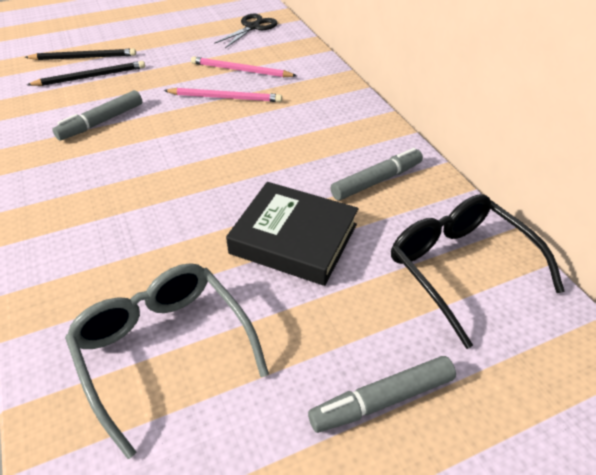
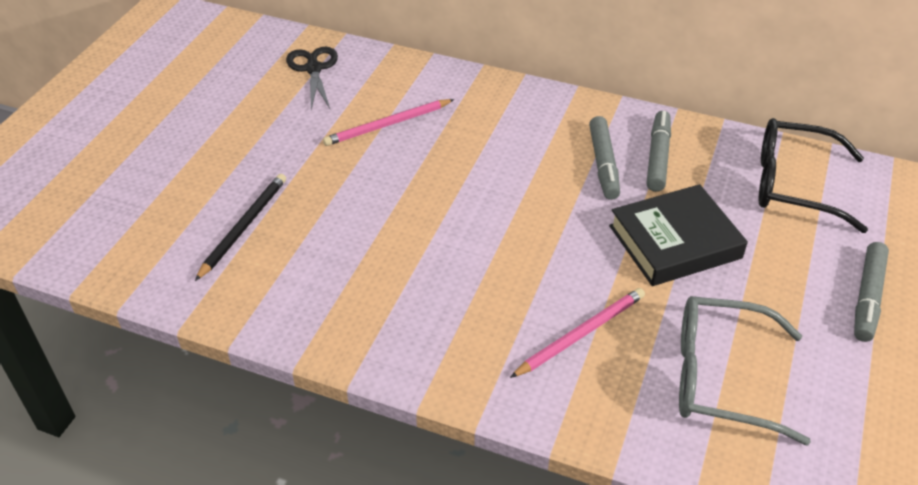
camera: 45 degrees left, 0 degrees up
black pencil [25,49,136,60] -> none
grey marker [52,90,142,141] -> grey marker moved to [589,116,620,200]
pink pencil [164,88,282,102] -> pink pencil moved to [510,288,645,378]

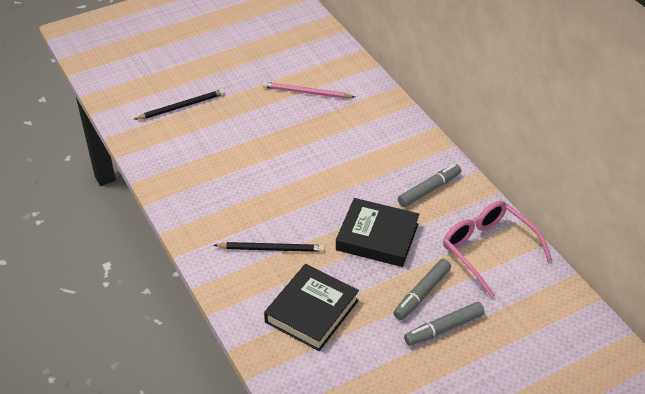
camera: 40 degrees right, 0 degrees up
black scissors [286,46,338,110] -> none
pink pencil [510,288,645,378] -> black pencil [214,242,325,252]
grey marker [589,116,620,200] -> grey marker moved to [394,259,451,320]
grey glasses [679,296,811,446] -> black book [264,264,359,351]
black glasses [759,118,868,233] -> pink glasses [443,201,552,298]

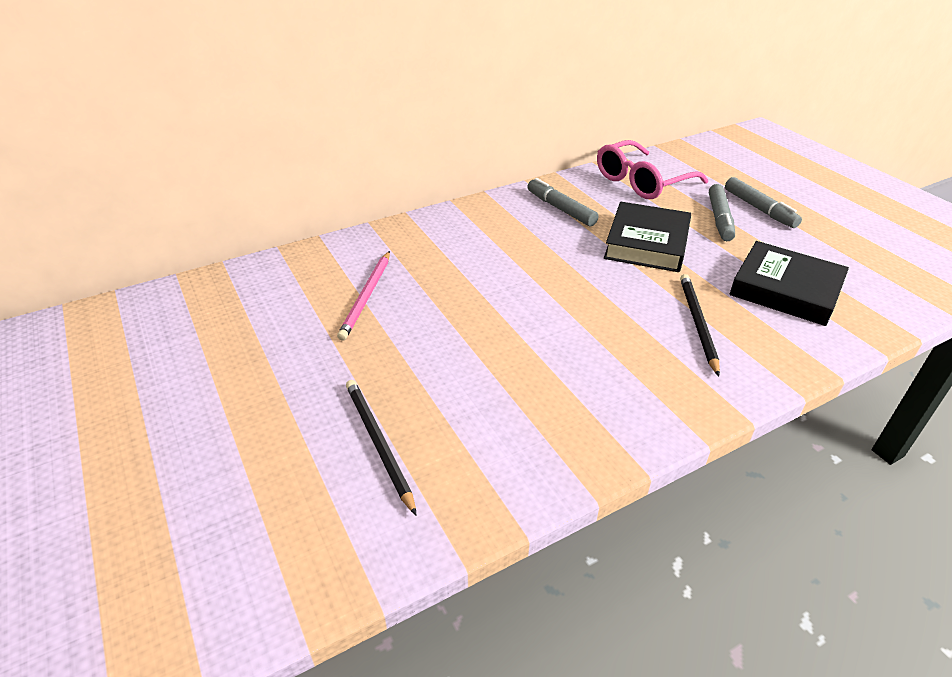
camera: 90 degrees left, 5 degrees down
grey marker [394,259,451,320] -> grey marker turned 60 degrees clockwise [709,184,735,241]

